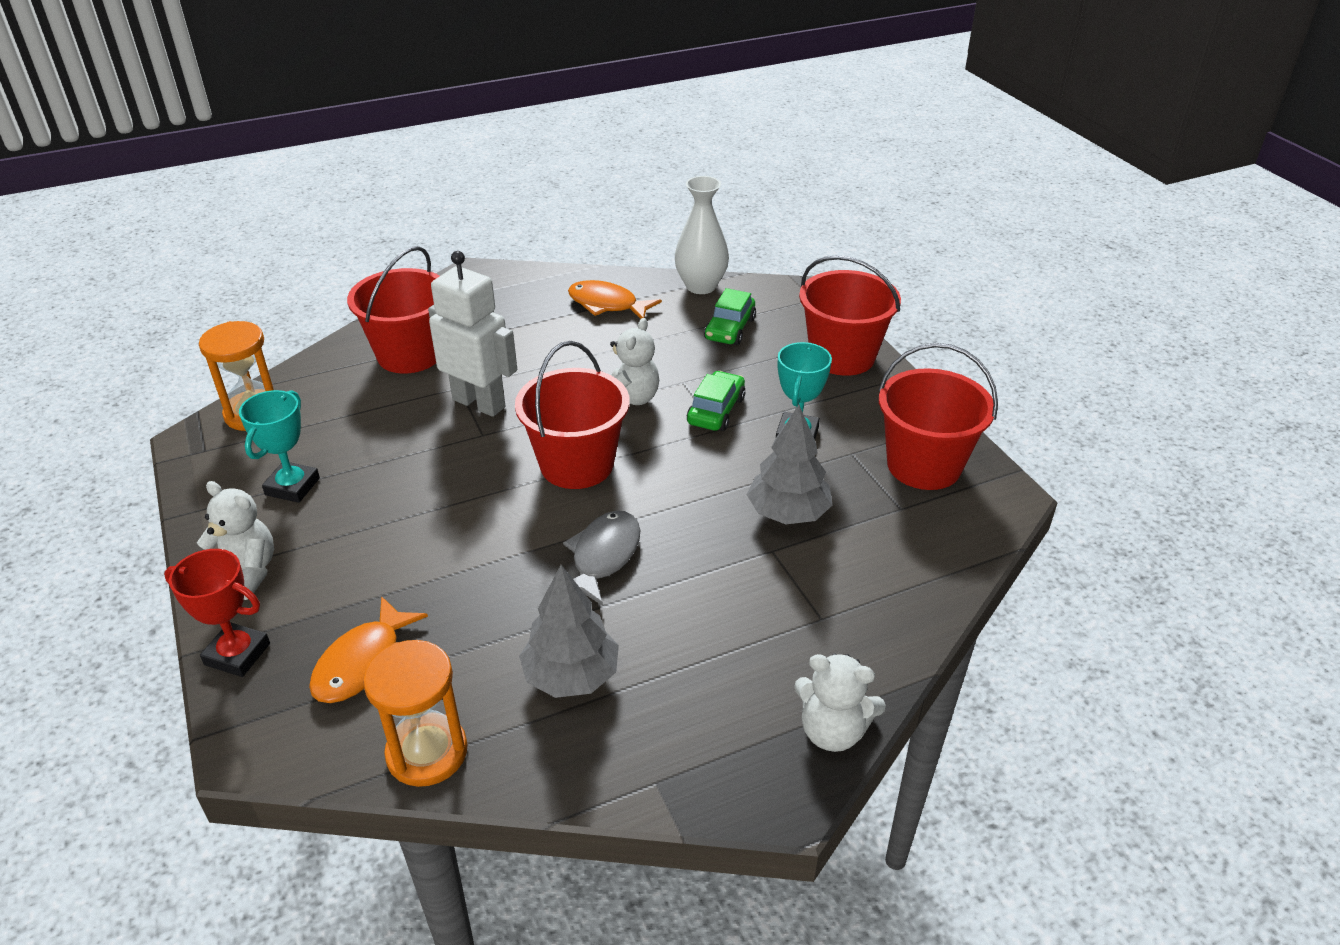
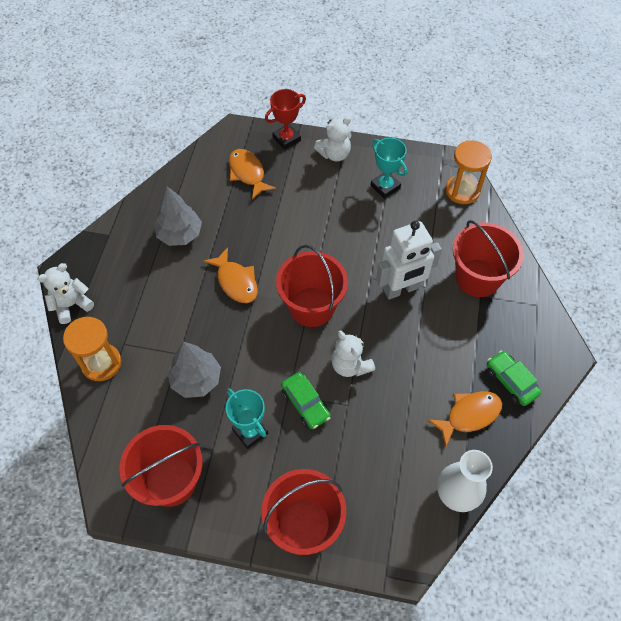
camera: 125 degrees right, 20 degrees up
orange hourglass [363,640,467,787] -> orange hourglass moved to [63,317,121,381]
grey fish [563,511,640,606] -> orange fish [203,247,258,303]
green car [704,288,756,345] -> green car moved to [487,350,541,406]

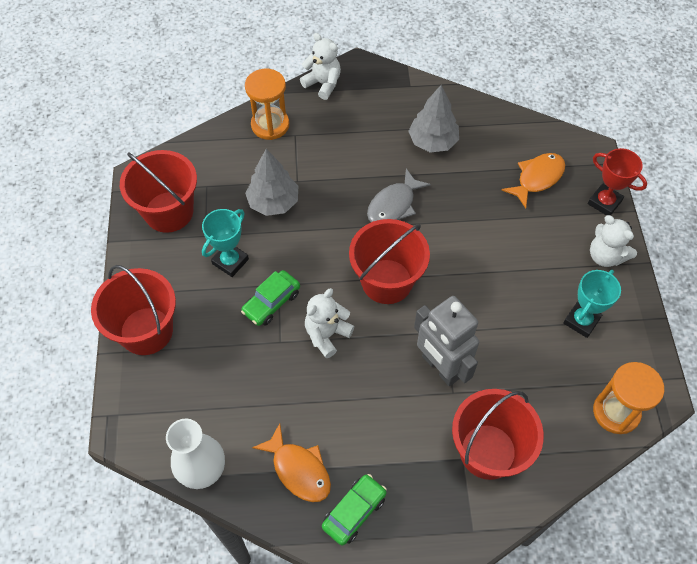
camera: 75 degrees right, 0 degrees up
orange fish [203,247,258,303] -> grey fish [367,169,431,222]
white robot [376,221,442,300] -> grey robot [414,296,479,386]

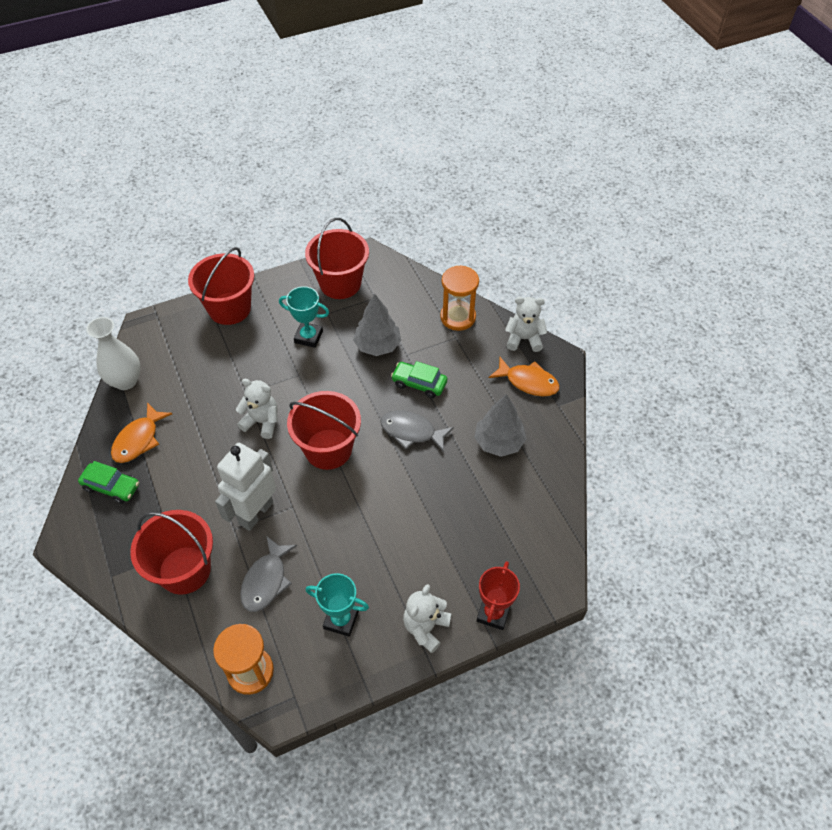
camera: 70 degrees right, 5 degrees down
green car [241,270,300,326] -> green car moved to [391,361,447,398]
white teddy bear [300,33,341,100] -> white teddy bear turned 105 degrees counterclockwise [505,297,547,352]
grey robot [414,296,479,386] -> white robot [215,443,276,531]
orange fish [502,153,565,209] -> orange fish moved to [489,357,560,397]
none -> grey fish [240,536,297,612]

